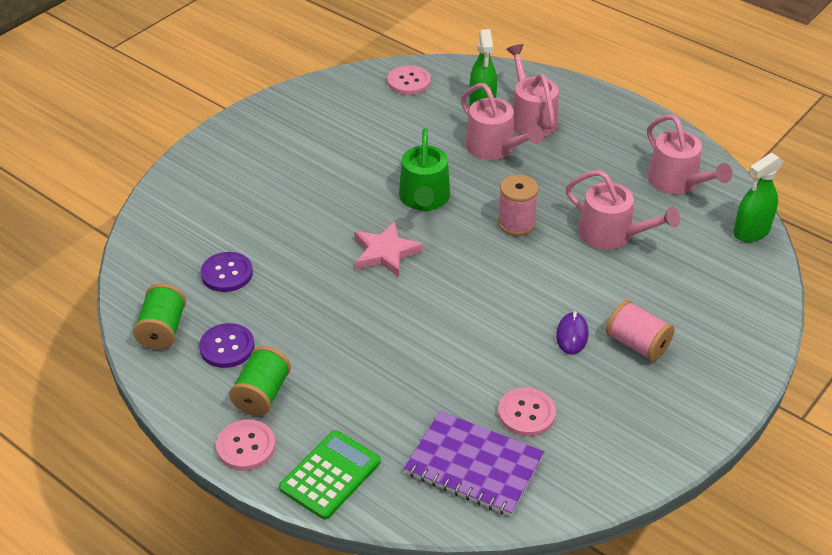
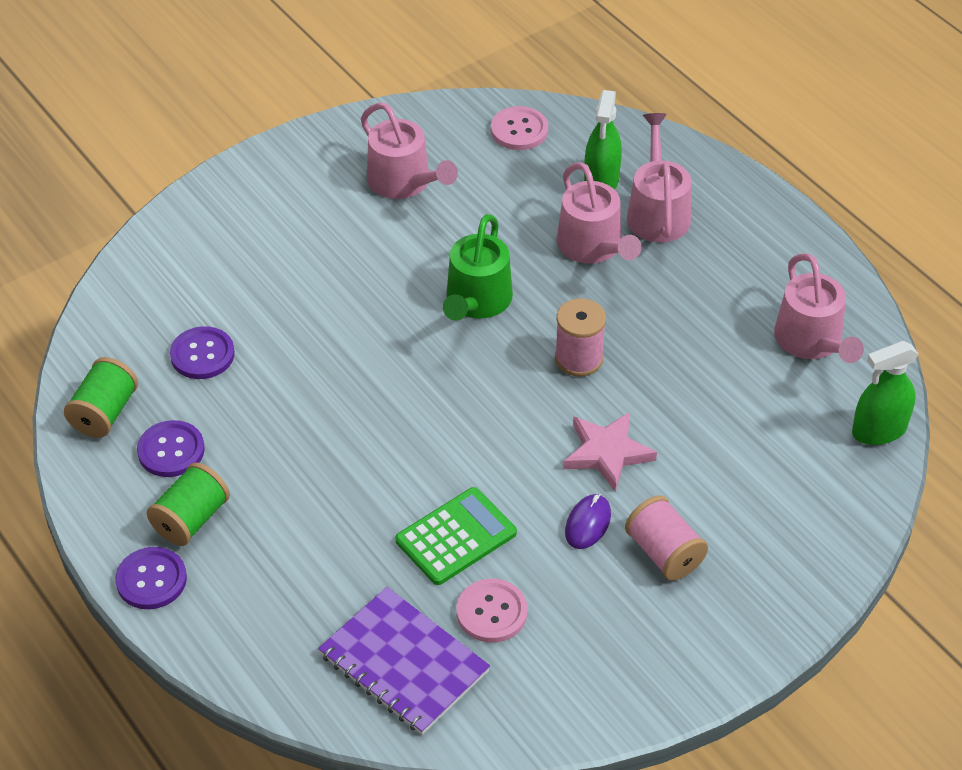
camera: 15 degrees right, 5 degrees up
pink button [216,420,276,471] -> purple button [115,547,187,609]
green calculator [279,430,381,520] -> green calculator moved to [395,487,517,585]
pink star [355,221,423,277] -> pink star moved to [563,412,657,491]
pink watering can [566,170,680,250] -> pink watering can moved to [361,102,458,199]

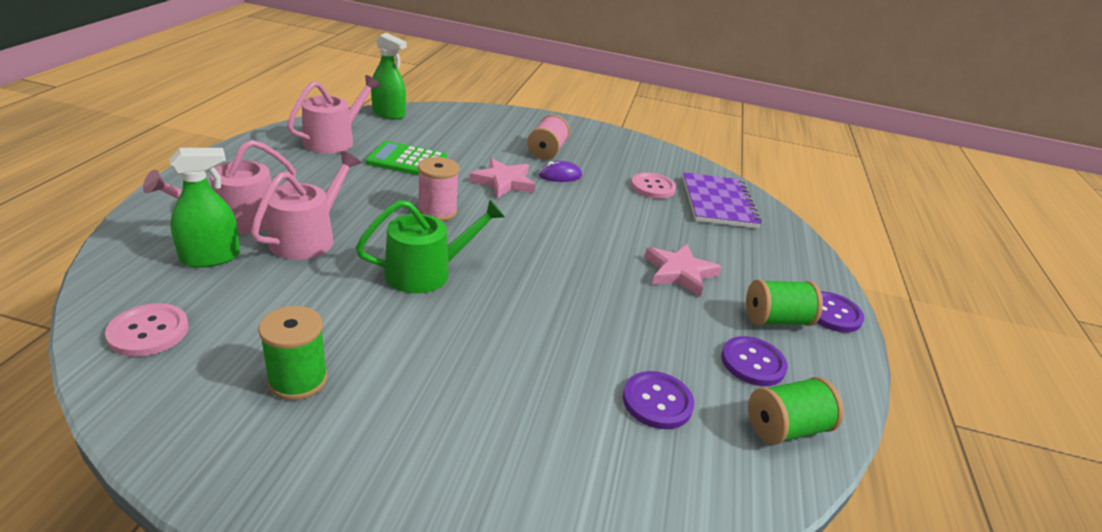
camera: 135 degrees left, 15 degrees down
pink watering can [361,102,458,199] -> green spool [258,306,328,400]
green calculator [395,487,517,585] -> green calculator moved to [366,141,447,176]
none -> pink star [645,244,721,297]

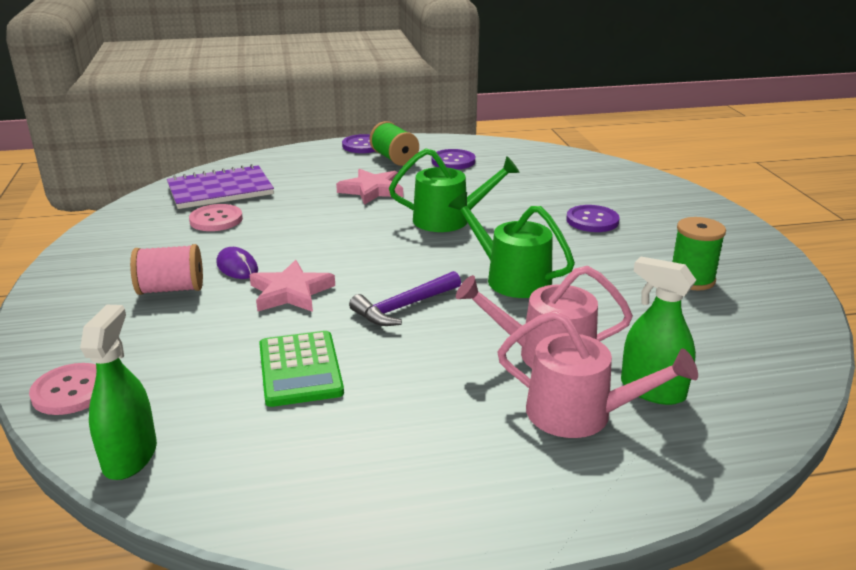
camera: 110 degrees left, 5 degrees down
pink button [105,303,189,357] -> pink button moved to [29,363,96,415]
pink watering can [287,75,381,154] -> none
pink spool [418,157,459,221] -> purple hammer [349,271,461,326]
purple button [623,371,694,429] -> purple button moved to [566,205,619,232]
green spool [748,377,844,445] -> none
none -> green watering can [389,148,520,232]

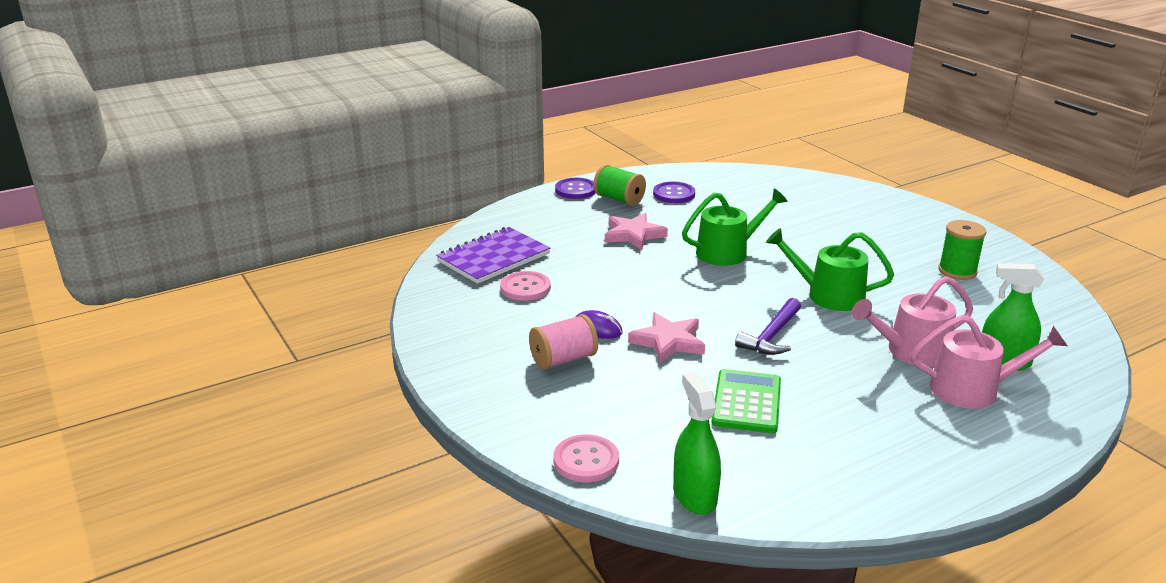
camera: 20 degrees left, 0 degrees up
green calculator [259,331,344,407] -> green calculator turned 135 degrees counterclockwise [711,369,781,433]
purple button [566,205,619,232] -> none

